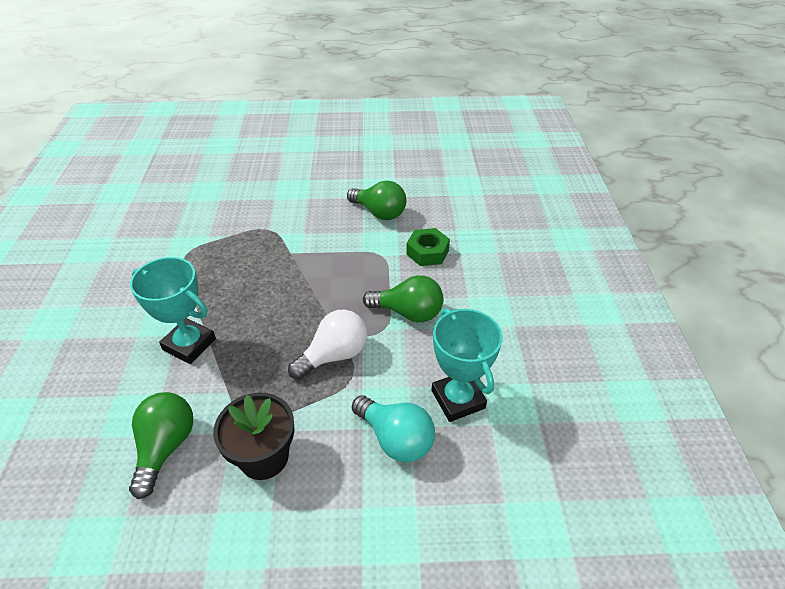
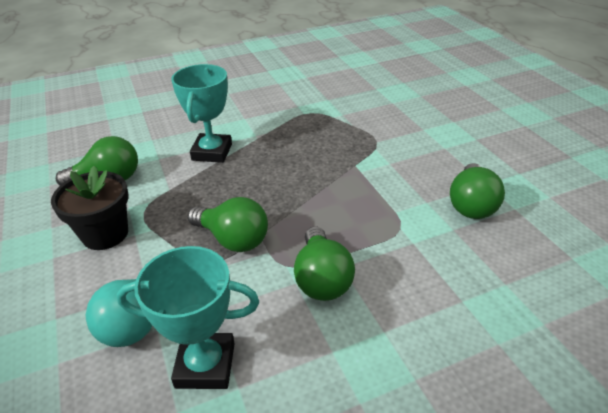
camera: 70 degrees right, 5 degrees down
white light bulb [288,310,367,380] -> green light bulb [188,197,268,252]
green nut [406,228,450,266] -> none
turquoise trophy [432,308,503,422] -> turquoise trophy turned 45 degrees clockwise [117,246,259,389]

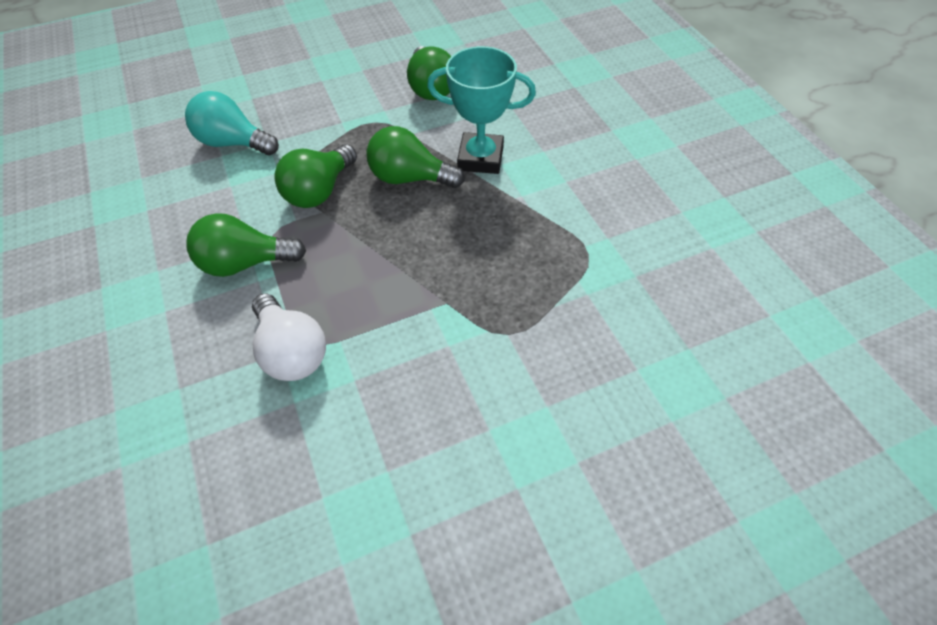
camera: 90 degrees right, 15 degrees up
black flower pot [51,166,129,250] -> none
turquoise trophy [117,246,259,389] -> none
green light bulb [450,163,505,219] -> green light bulb moved to [366,126,465,188]
none -> white light bulb [252,293,326,381]

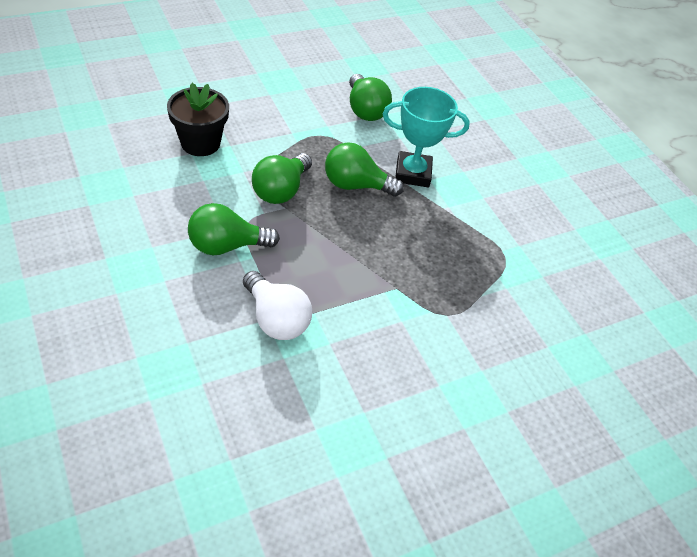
camera: 10 degrees left, 5 degrees down
turquoise light bulb [185,91,279,155] -> black flower pot [167,83,229,156]

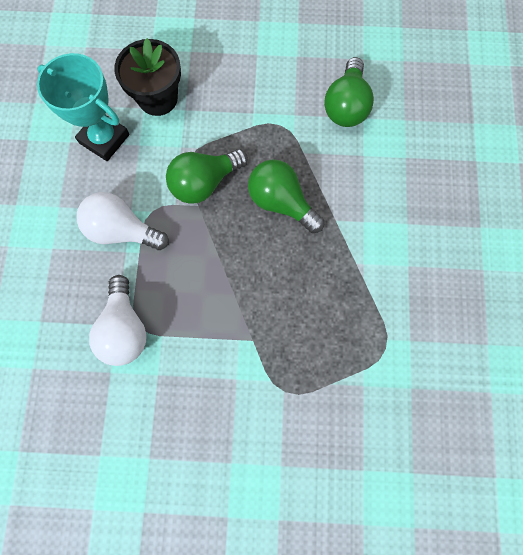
camera: 35 degrees right, 25 degrees up
green light bulb [188,203,280,255] -> white light bulb [77,192,169,250]
turquoise trophy [383,87,470,187] -> turquoise trophy moved to [37,53,129,161]

